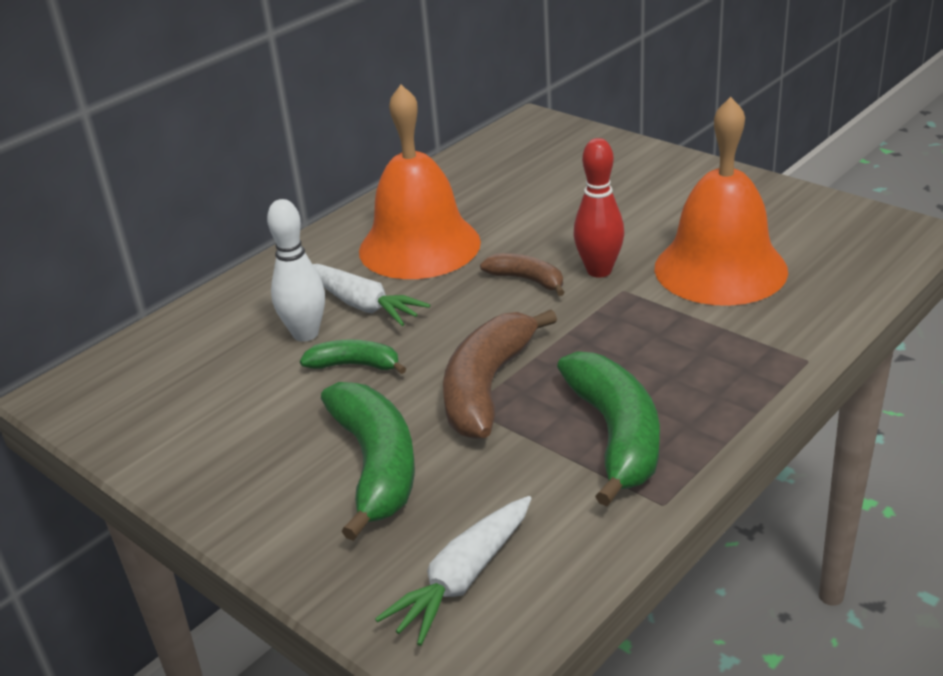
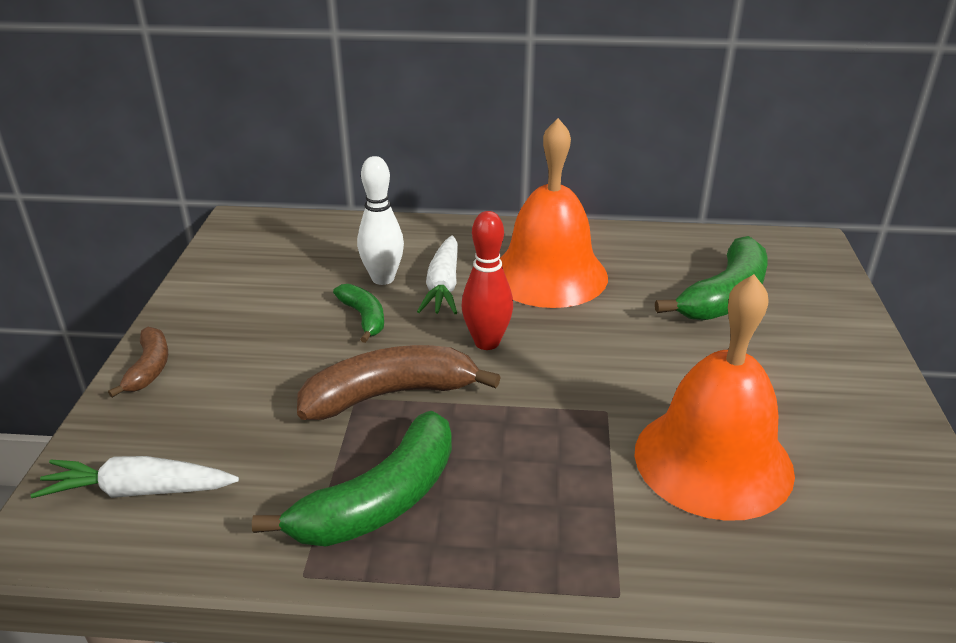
camera: 50 degrees right, 0 degrees up
green banana [321,382,415,541] -> green banana moved to [655,236,768,321]
brown banana [480,253,565,296] -> brown banana moved to [108,327,168,398]
red bowling pin [573,138,624,278] -> red bowling pin moved to [462,211,513,350]

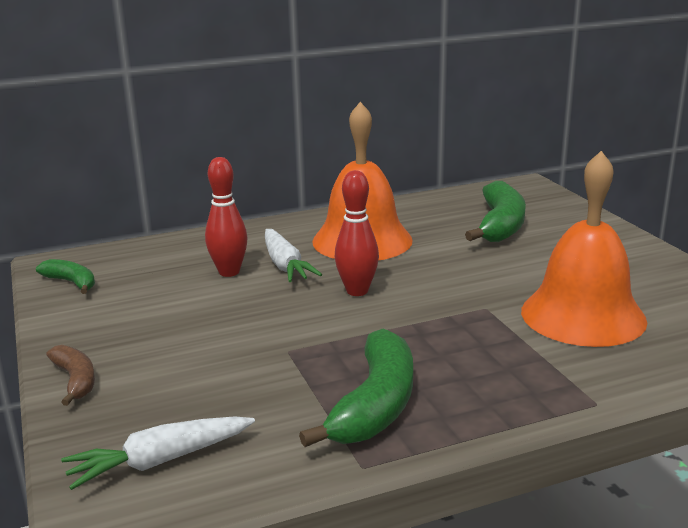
camera: 25 degrees left, 10 degrees down
brown banana [297,345,501,420] -> none
green banana [333,284,384,343] -> green banana moved to [36,259,95,294]
white bowling pin [357,156,404,285] -> red bowling pin [205,157,248,277]

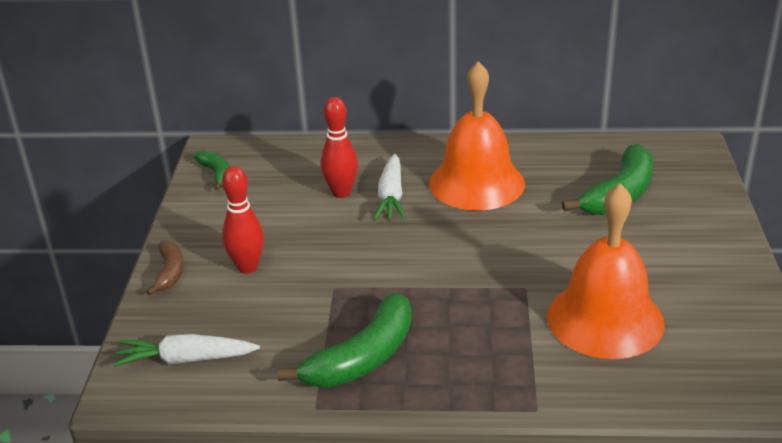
camera: 25 degrees right, 10 degrees up
red bowling pin [335,170,379,296] -> red bowling pin moved to [222,166,264,274]

